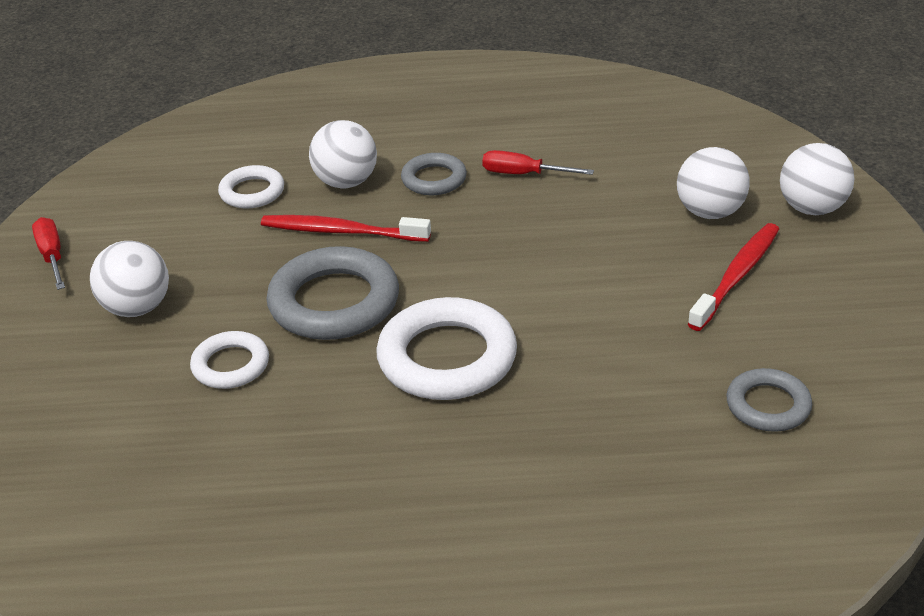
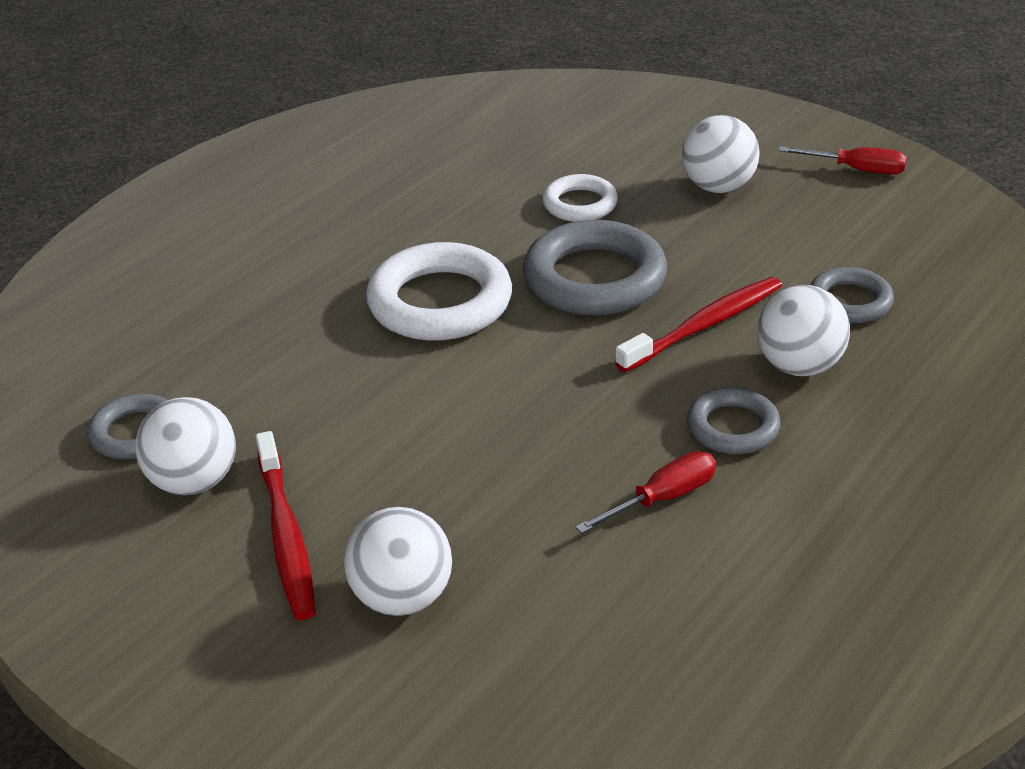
camera: 130 degrees right, 0 degrees up
white ring [218,165,284,209] -> grey ring [811,267,894,323]
white ball [780,143,854,215] -> white ball moved to [135,397,236,495]

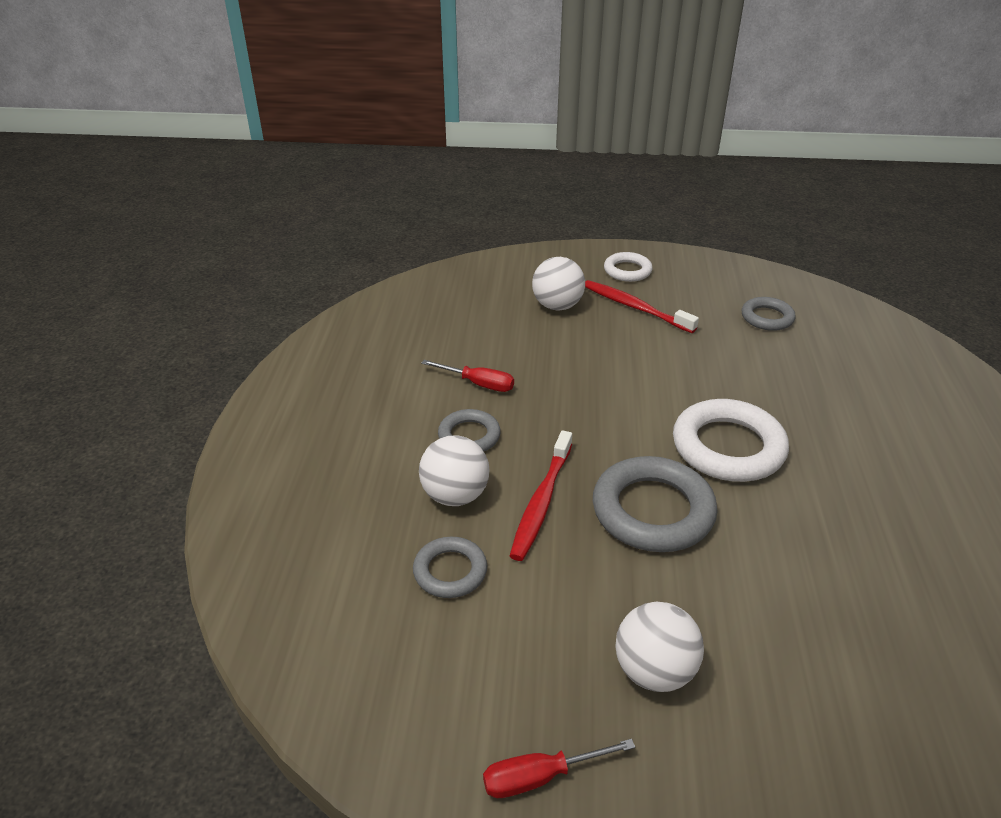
camera: 145 degrees right, 0 degrees up
white ball [135,397,236,495] -> none
white ring [542,174,618,222] -> white ring moved to [604,252,653,282]
red screwdriver [575,451,716,534] -> red screwdriver turned 90 degrees counterclockwise [421,360,514,392]

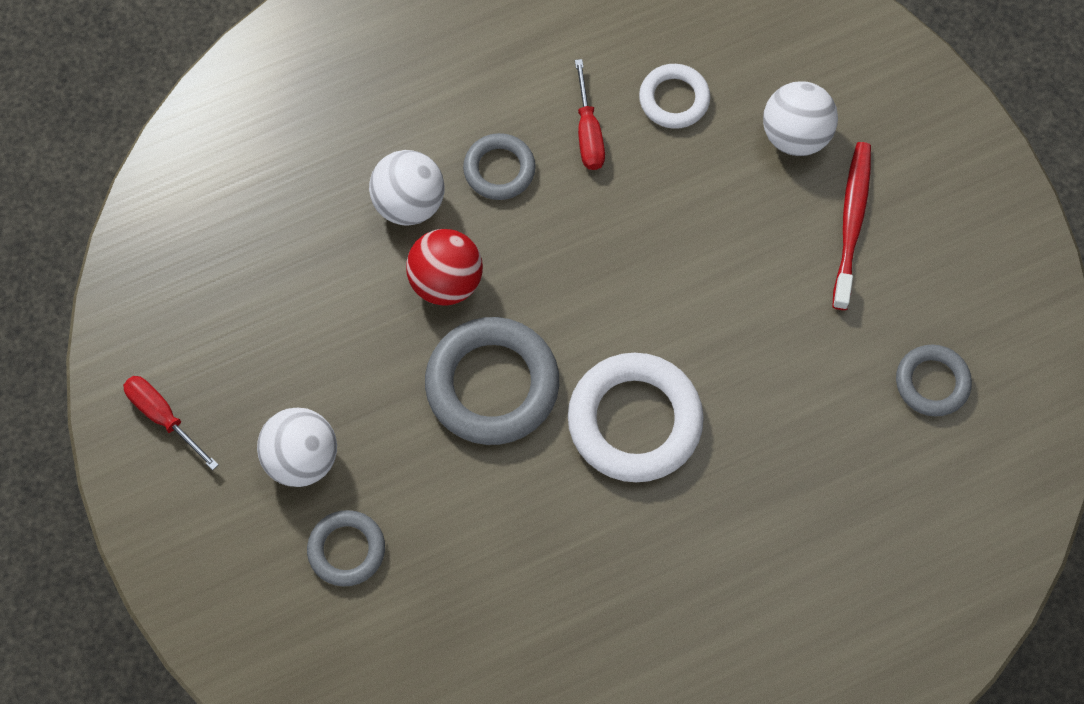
camera: 60 degrees right, 30 degrees up
grey ring [413,537,487,598] -> grey ring moved to [307,510,385,587]
red toothbrush [510,430,572,561] -> red ball [406,229,483,305]
white ring [604,252,653,282] -> white ring moved to [639,64,710,129]

